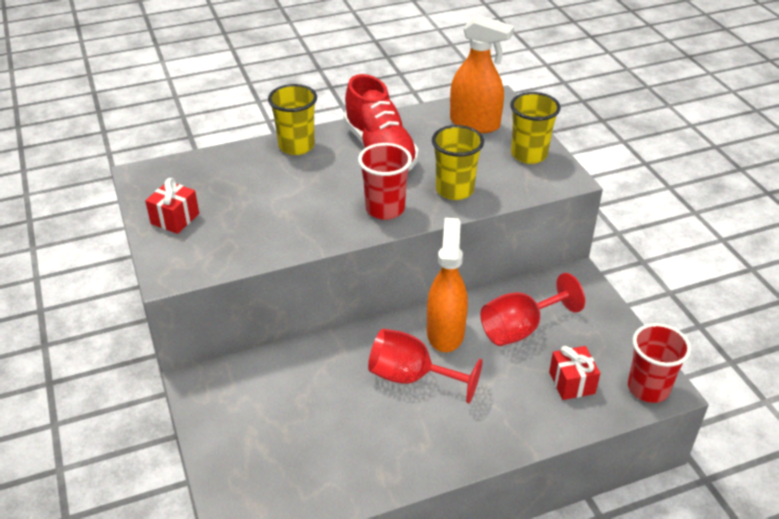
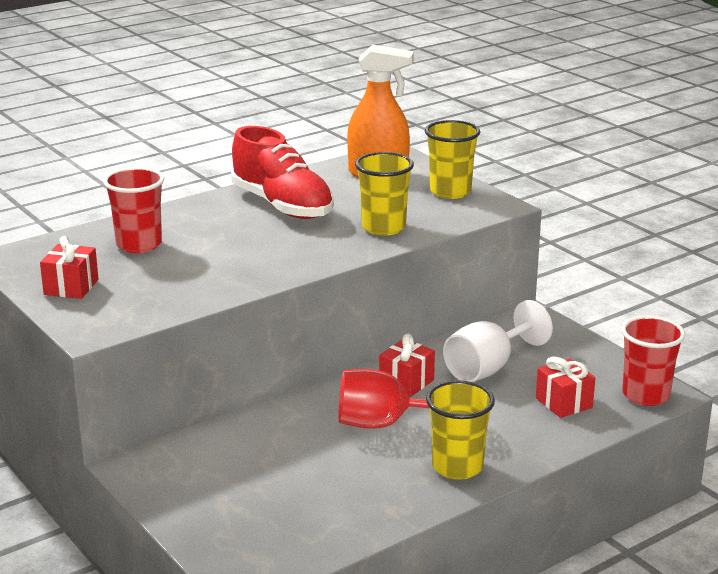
camera: 15 degrees left, 15 degrees down
yellow cup [268,84,317,155] -> yellow cup moved to [426,380,495,480]
red cup [358,143,412,220] -> red cup moved to [103,167,164,253]
orange spray bottle [427,218,468,352] -> red gift [379,334,435,397]
red goblet [480,273,585,346] -> white goblet [443,300,553,382]

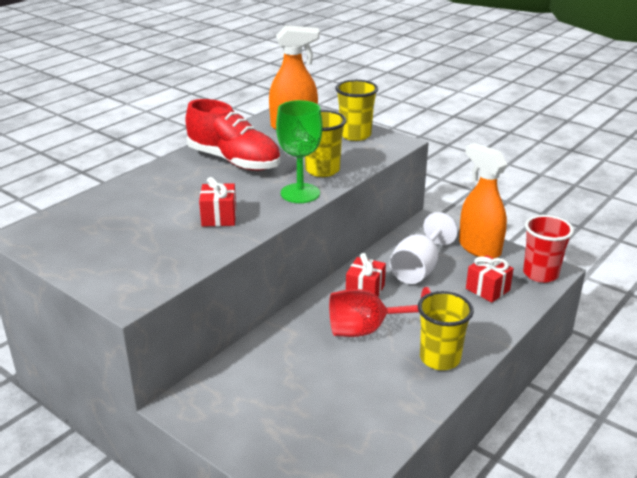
camera: 15 degrees left, 5 degrees up
red gift [40,236,99,299] -> red gift moved to [199,177,236,227]
red cup [103,167,164,253] -> none
none -> green goblet [276,100,323,203]
none -> orange spray bottle [459,143,508,258]

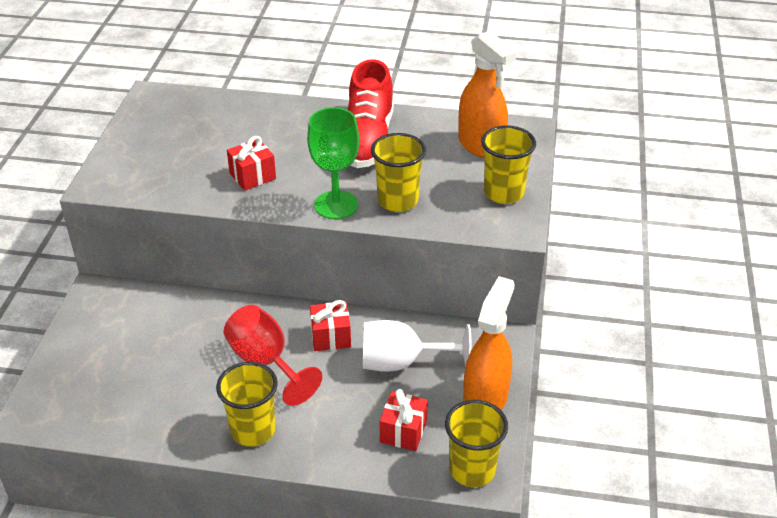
camera: 60 degrees right, 10 degrees up
red cup [523,215,574,283] -> yellow cup [445,400,508,487]

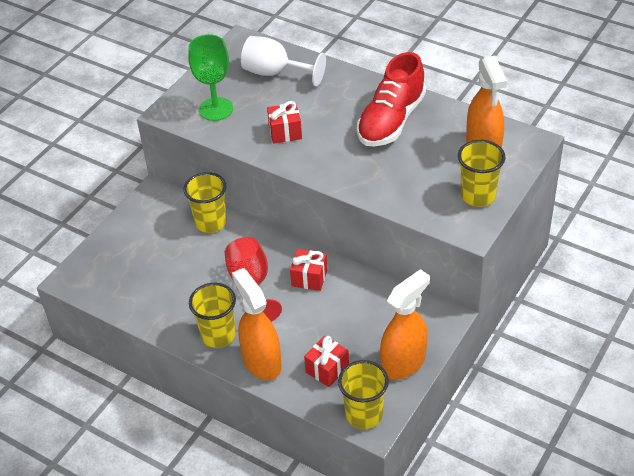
camera: 25 degrees right, 5 degrees up
green goblet [307,107,359,219] -> green goblet moved to [188,34,233,121]
white goblet [363,320,471,372] -> white goblet moved to [241,36,326,87]
yellow cup [371,133,426,212] -> yellow cup moved to [184,172,227,233]
none -> orange spray bottle [232,268,282,380]

